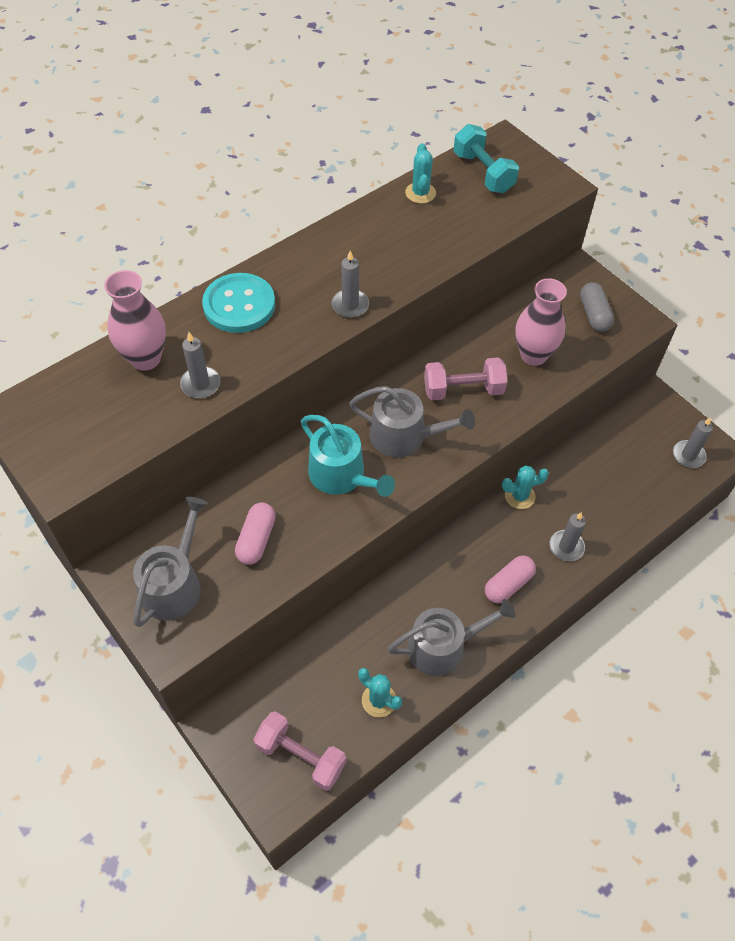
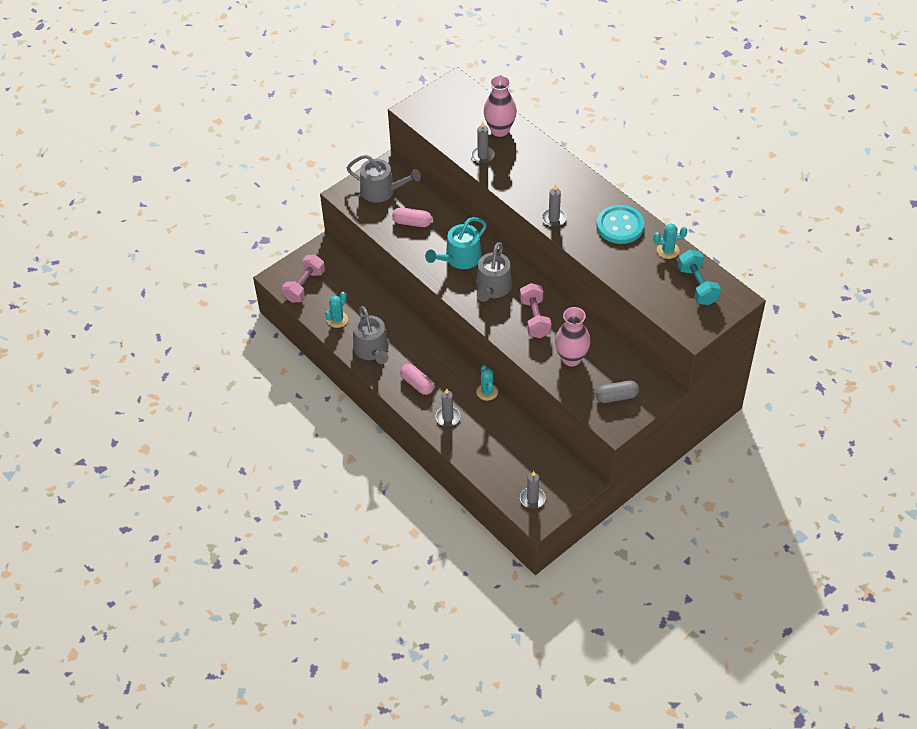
camera: 90 degrees right, 5 degrees down
turquoise button [202,273,275,333] -> turquoise button moved to [597,205,644,244]
turquoise dumbbell [453,124,519,193] -> turquoise dumbbell turned 75 degrees counterclockwise [678,250,721,305]

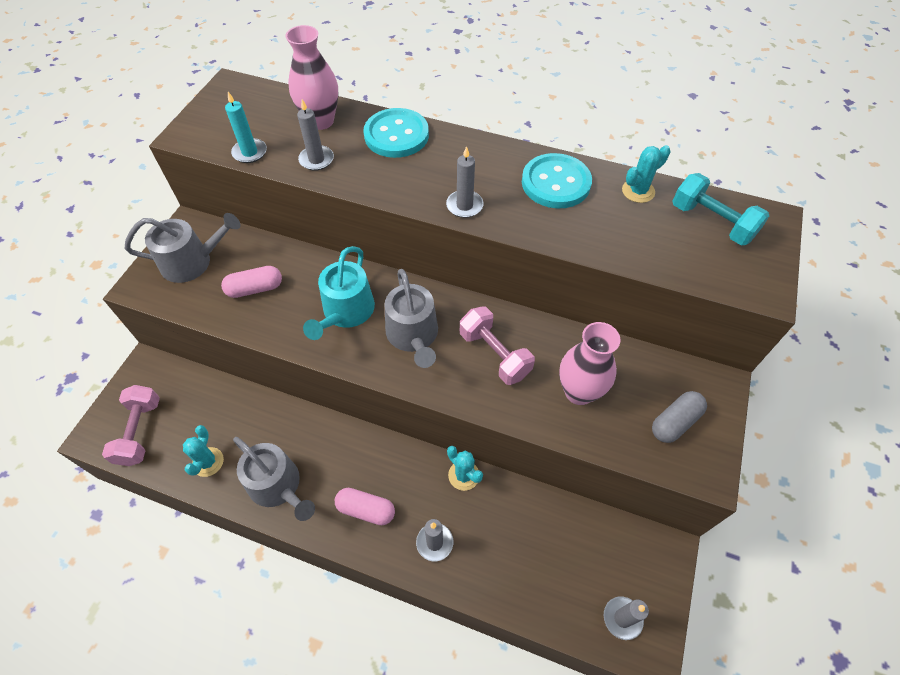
camera: 30 degrees left, 5 degrees up
none -> turquoise candle [225,92,267,163]
none -> turquoise button [364,108,429,158]

